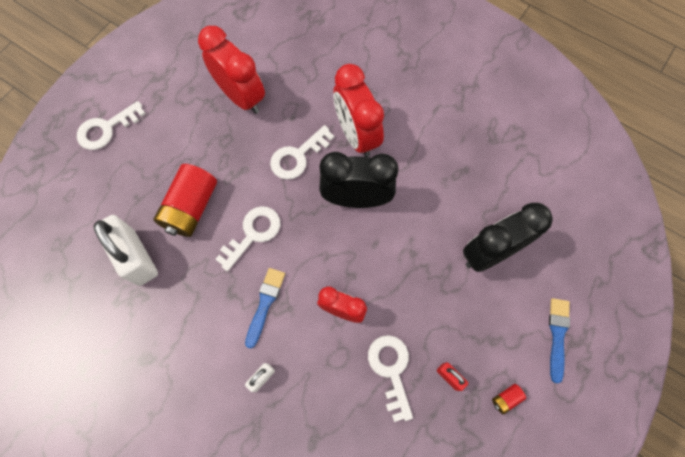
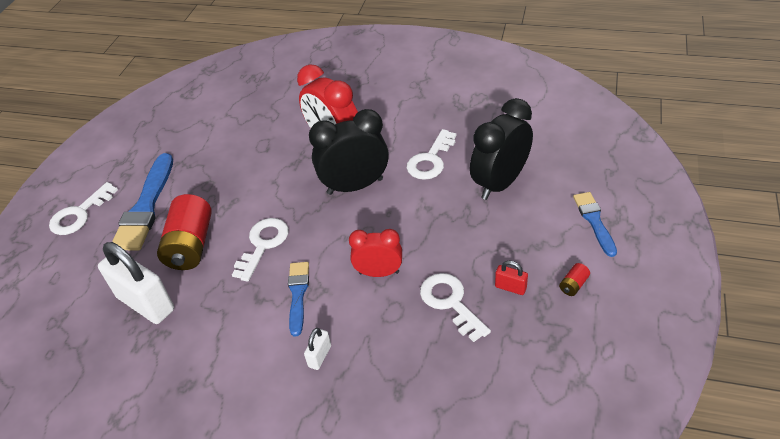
camera: 15 degrees left, 25 degrees down
red clock [198,26,265,114] -> none
white key [270,125,334,180] -> white key moved to [407,129,456,180]
none -> blue brush [112,153,173,251]

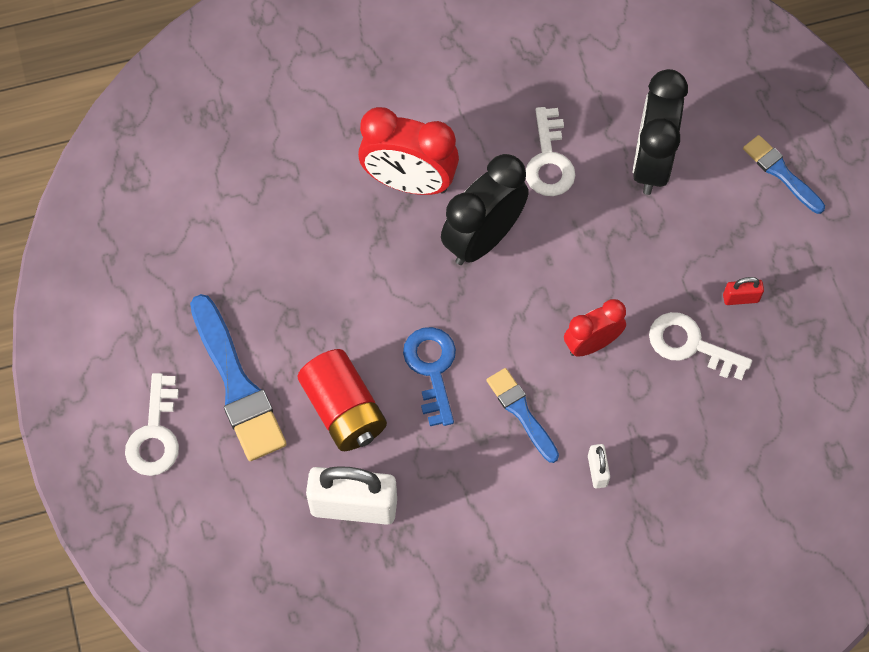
camera: 35 degrees left, 20 degrees up
white key [232,218,289,282] -> blue key [403,327,456,426]
red battery [559,263,590,296] -> none

